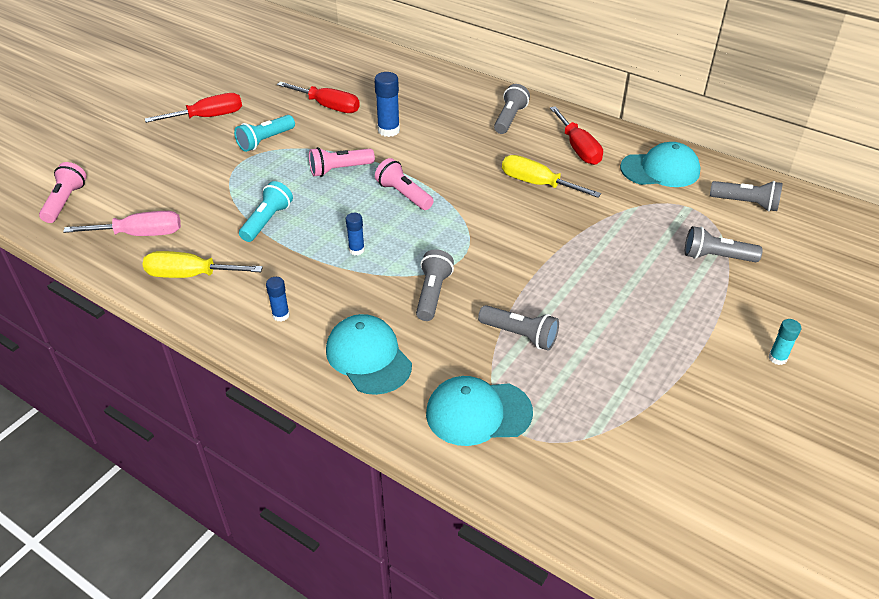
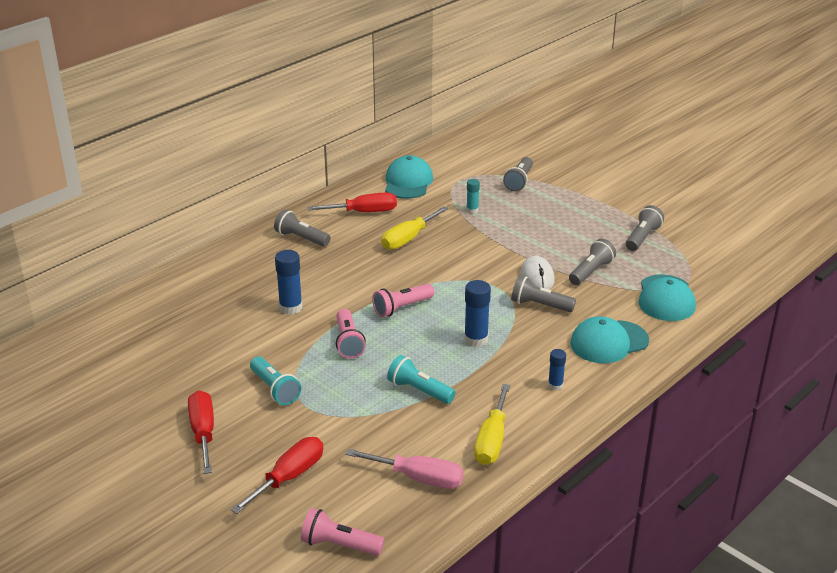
camera: 80 degrees left, 10 degrees down
pink screwdriver [63,211,181,236] -> pink screwdriver turned 105 degrees clockwise [345,449,464,489]
red screwdriver [277,82,360,113] -> red screwdriver moved to [231,437,323,514]
blue glue stick [346,213,365,255] -> blue glue stick [464,280,491,347], size x1.67
grey flashlight [710,181,783,212] -> grey flashlight moved to [626,205,664,251]
turquoise glue stick [769,319,801,365] -> turquoise glue stick moved to [466,179,480,213]
none -> white mouse [521,256,555,290]

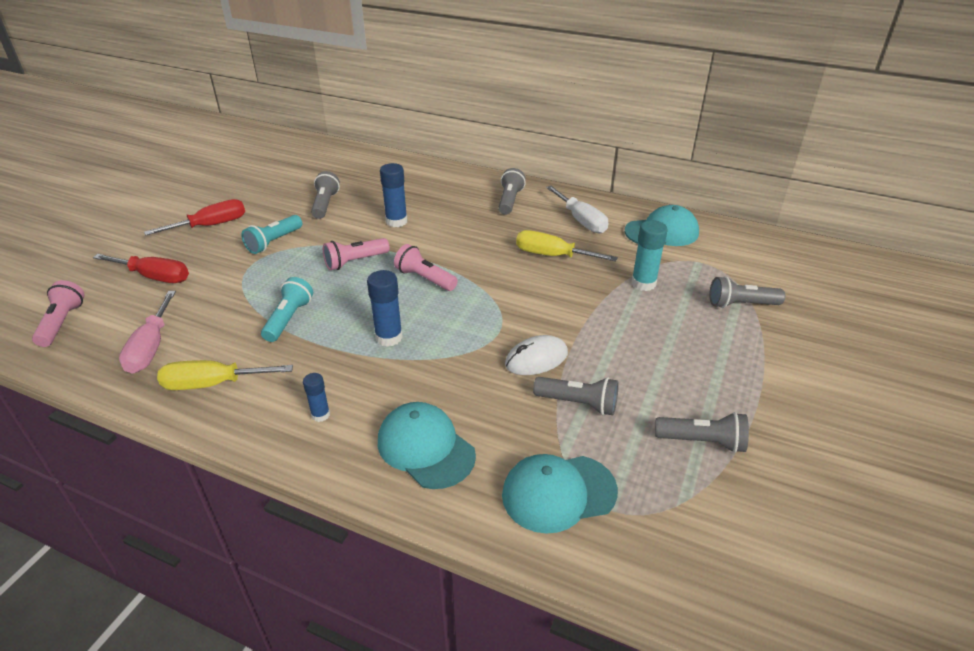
camera: 70 degrees right, 5 degrees up
red screwdriver [307,192,397,212] -> white screwdriver [546,186,608,233]
turquoise glue stick [466,179,480,213] -> turquoise glue stick [631,220,668,291], size x1.67
grey flashlight [511,276,576,312] -> grey flashlight moved to [311,171,340,219]

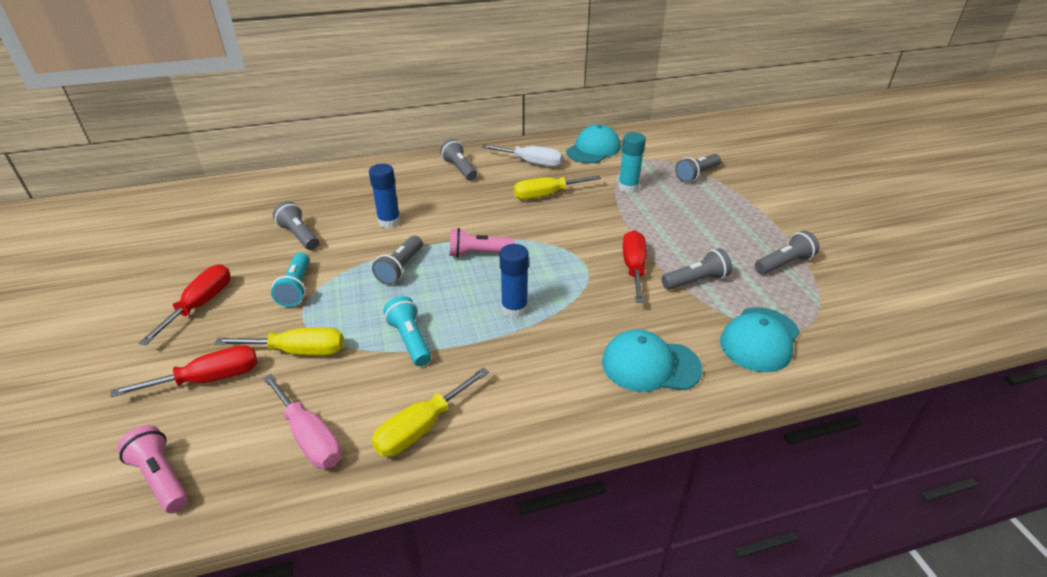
camera: 40 degrees left, 0 degrees up
blue glue stick [303,373,330,422] -> none
pink flashlight [323,238,390,270] -> grey flashlight [372,236,423,285]
white mouse [505,335,568,375] -> red screwdriver [623,230,646,303]
none -> yellow screwdriver [215,327,344,356]

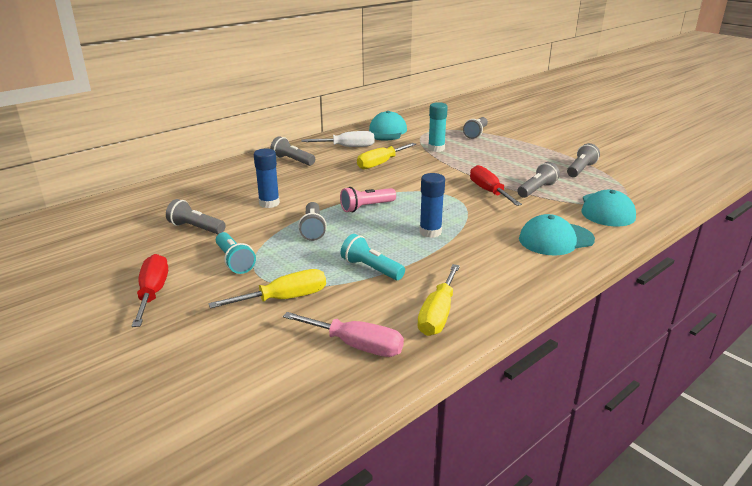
camera: 25 degrees left, 10 degrees down
red screwdriver [111,345,257,397] -> none
pink flashlight [117,425,189,513] -> none

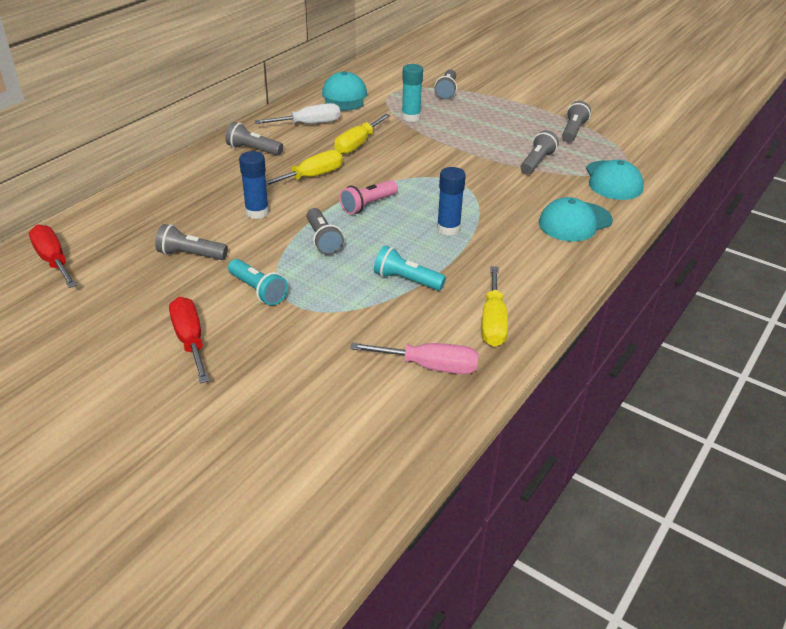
camera: 15 degrees left, 10 degrees up
yellow screwdriver [208,269,326,309] -> yellow screwdriver moved to [266,150,343,186]
red screwdriver [470,165,522,206] -> red screwdriver moved to [29,225,77,288]

